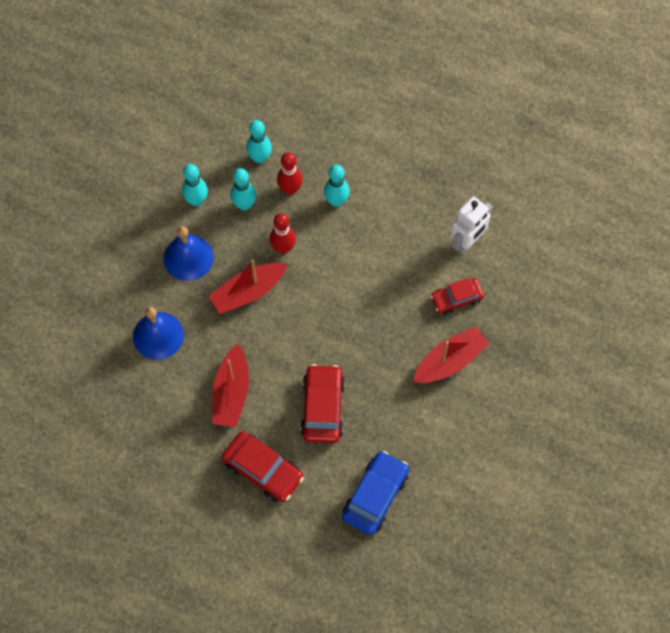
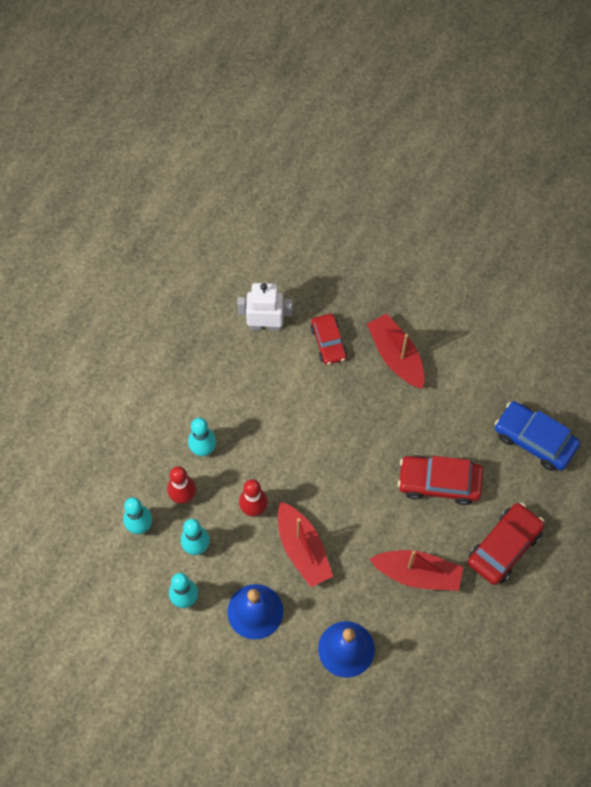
camera: 85 degrees left, 0 degrees up
white robot [450,197,493,254] -> white robot turned 45 degrees counterclockwise [237,283,292,331]

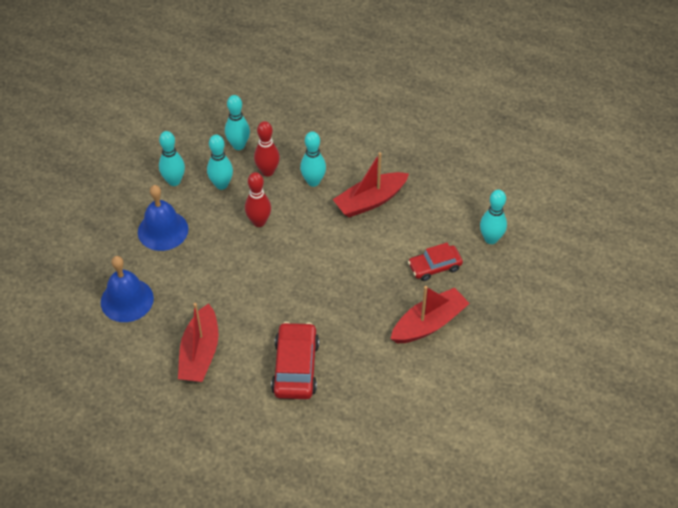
camera: 85 degrees right, 15 degrees down
white robot [237,283,292,331] -> none
red boat [278,502,333,587] -> red boat moved to [333,152,409,217]
red car [468,503,545,585] -> none
blue car [495,401,580,471] -> none
none -> turquoise bowling pin [480,190,507,244]

